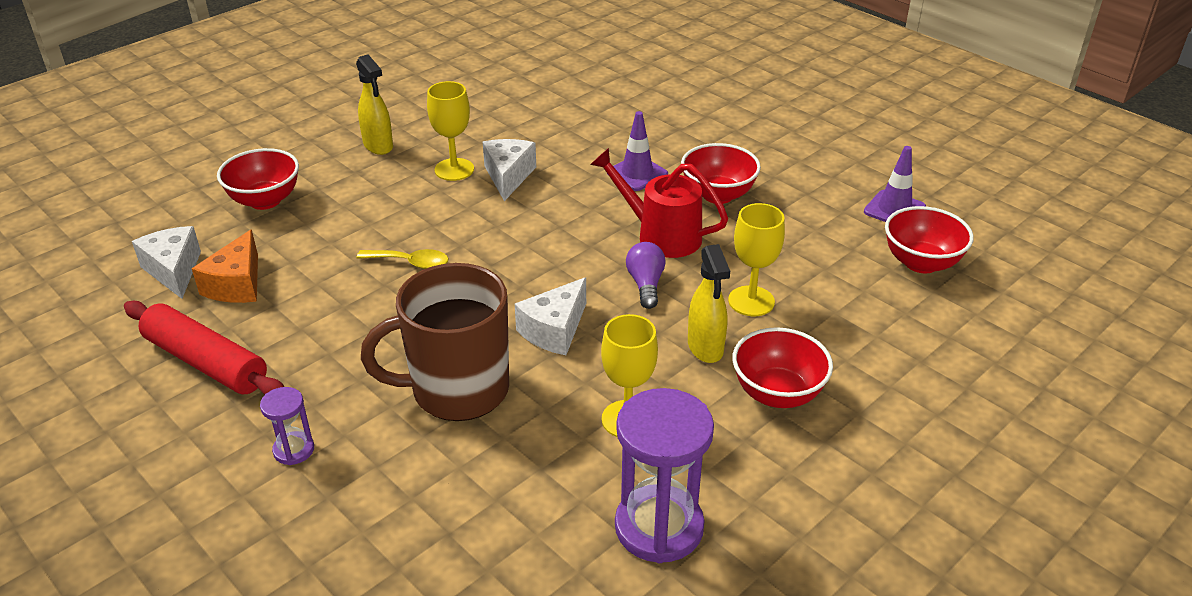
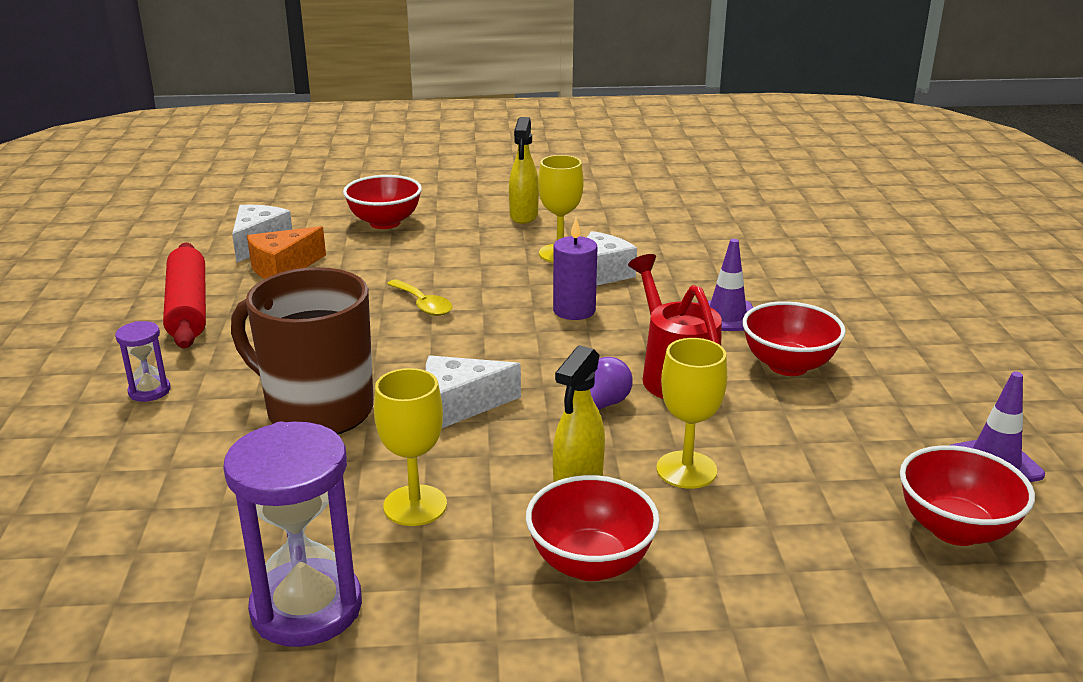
camera: 40 degrees right, 10 degrees down
none -> purple candle [553,218,597,320]

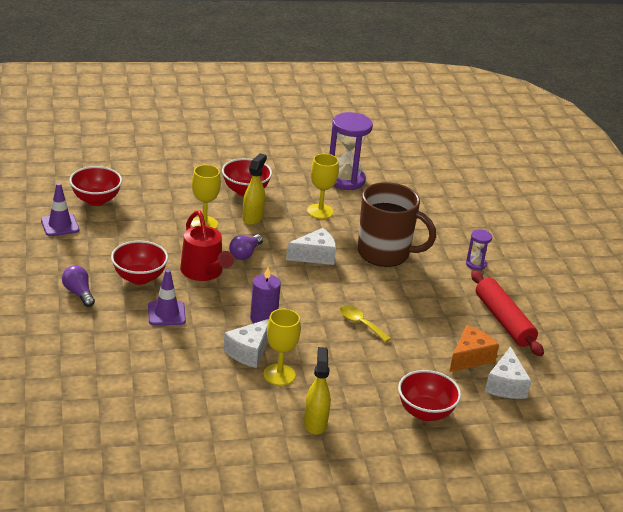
camera: 170 degrees right, 5 degrees up
none -> purple light bulb [62,265,95,307]

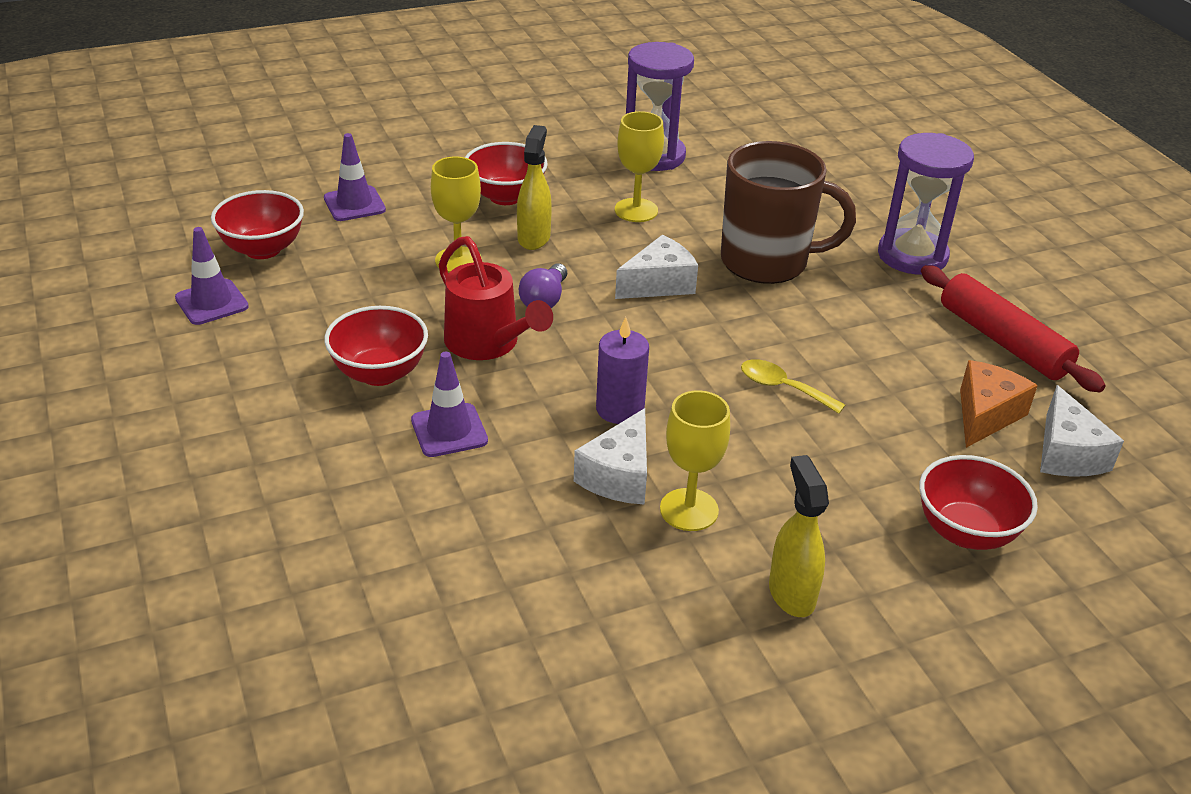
camera: 10 degrees left, 5 degrees up
purple light bulb [62,265,95,307] -> none
purple hourglass [466,229,492,270] -> purple hourglass [878,133,974,275], size x2.05
none -> purple traffic cone [324,133,386,221]

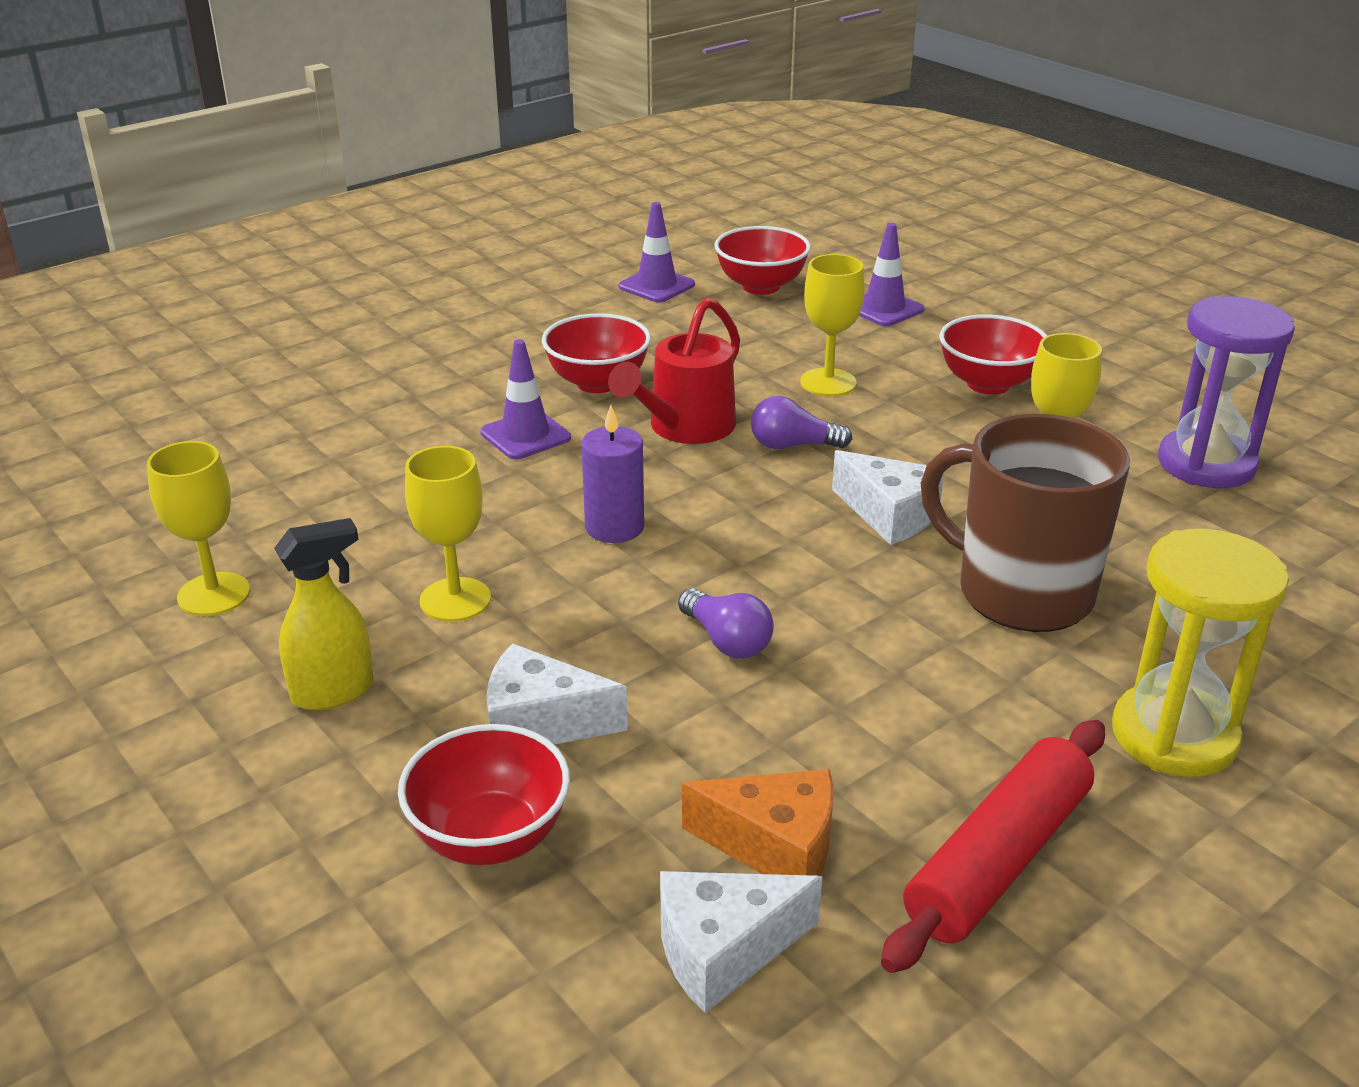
camera: 75 degrees right, 5 degrees down
yellow spray bottle [517,125,552,250] -> none
white cheese [574,408,647,505] -> white cheese moved to [486,643,628,745]
brown mug [721,141,856,284] -> brown mug turned 135 degrees clockwise [921,414,1130,632]
yellow spoon [741,359,845,414] -> purple light bulb [678,588,774,658]
purple hourglass [878,133,974,275] -> yellow hourglass [1112,529,1289,777]
none -> yellow goblet [147,441,250,616]

